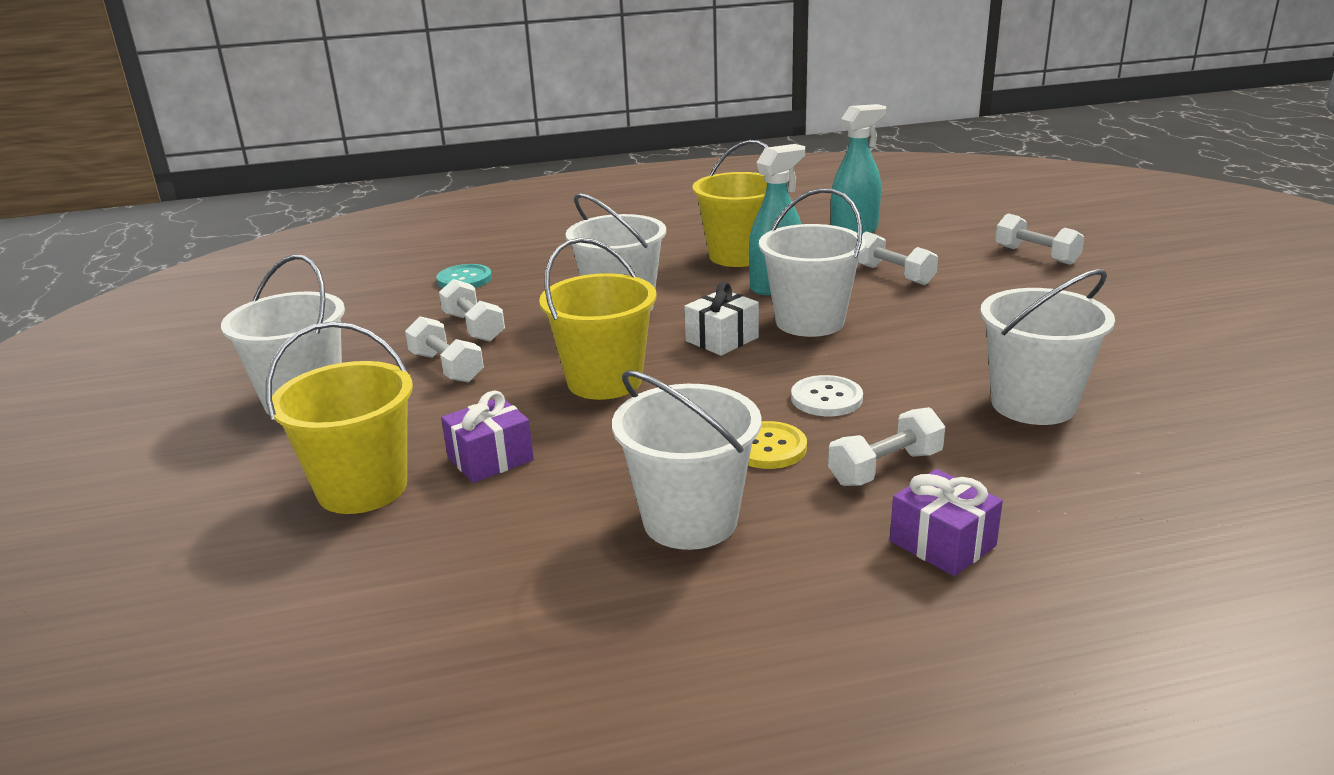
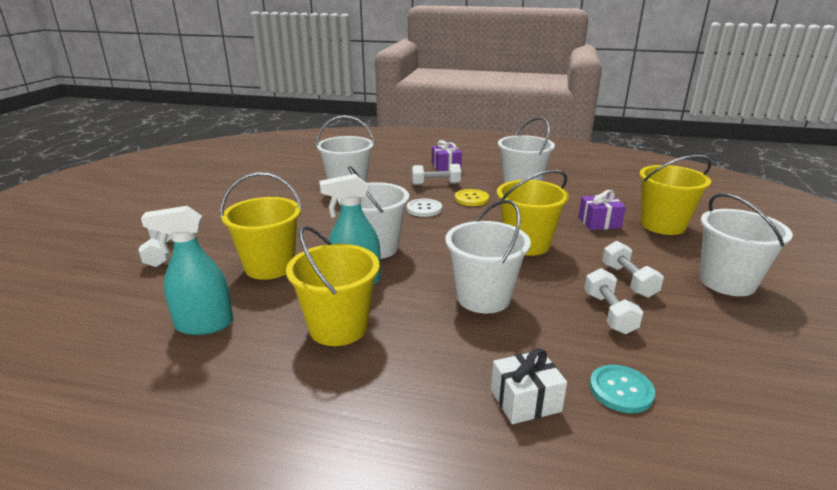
camera: 155 degrees left, 0 degrees up
white gift [684,282,759,356] -> white gift moved to [491,348,567,424]
white dumbbell [858,232,938,285] -> yellow bucket [220,172,302,280]

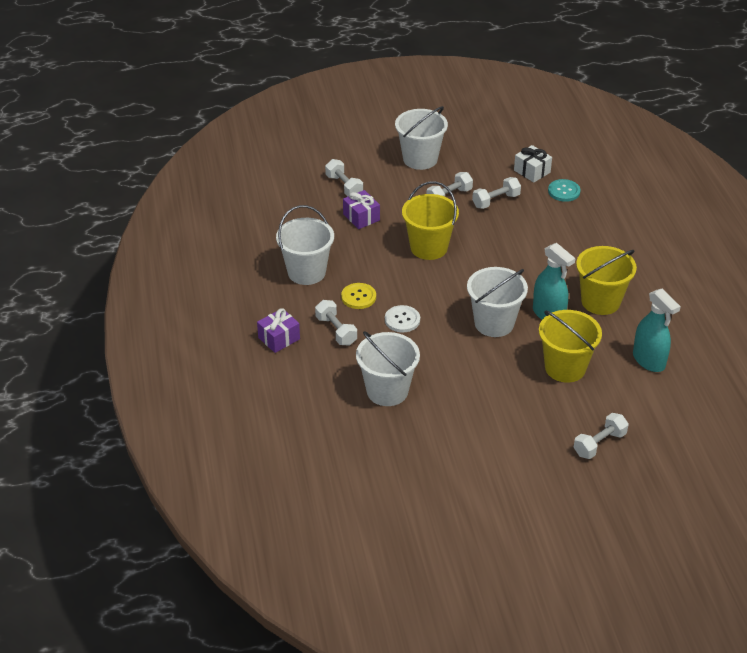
camera: 115 degrees left, 15 degrees up
white bucket [445,200,531,314] -> none
white gift [491,348,567,424] -> white gift moved to [514,145,552,183]
yellow bucket [639,155,711,235] -> white dumbbell [325,159,363,197]

